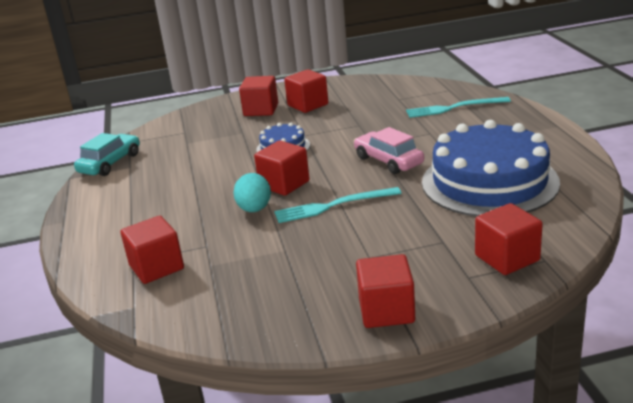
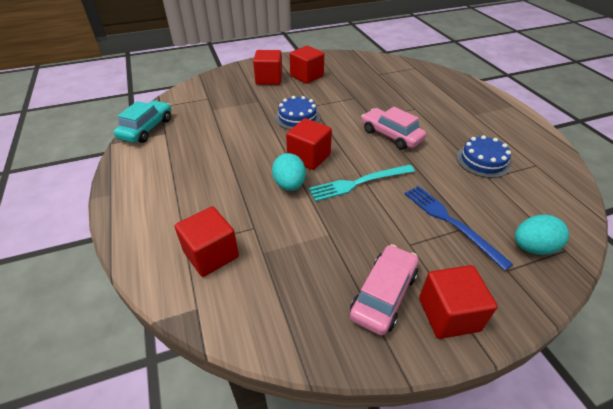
camera: 10 degrees left, 15 degrees up
turquoise fork [406,97,511,118] -> none
blue cake [422,120,560,216] -> blue cake [456,135,511,178], size x0.46
red cube [475,203,543,275] -> turquoise egg [515,215,569,255]
none -> pink car [350,244,419,335]
none -> blue fork [405,186,513,270]

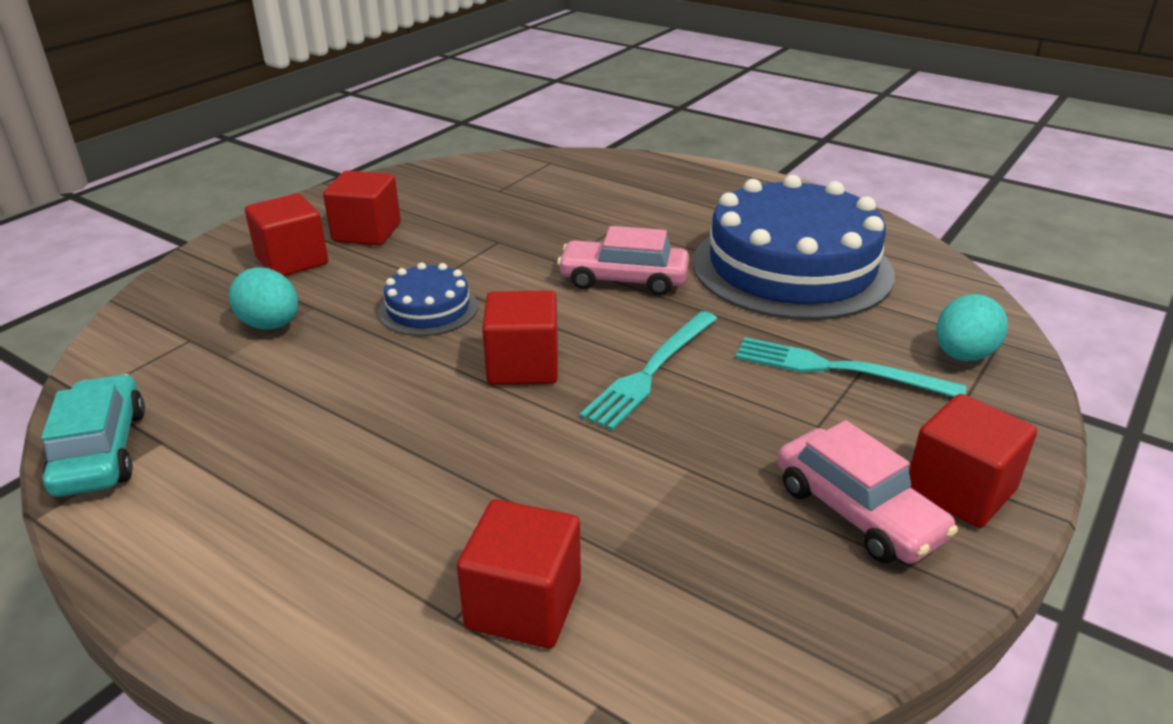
camera: 35 degrees left, 10 degrees down
turquoise egg [272,153,306,191] -> turquoise egg moved to [229,267,298,329]
pink car [350,244,419,335] -> pink car turned 150 degrees clockwise [777,420,958,564]
blue fork [405,186,513,270] -> turquoise fork [736,337,966,397]
blue cake [456,135,511,178] -> blue cake [693,175,895,320], size x2.15

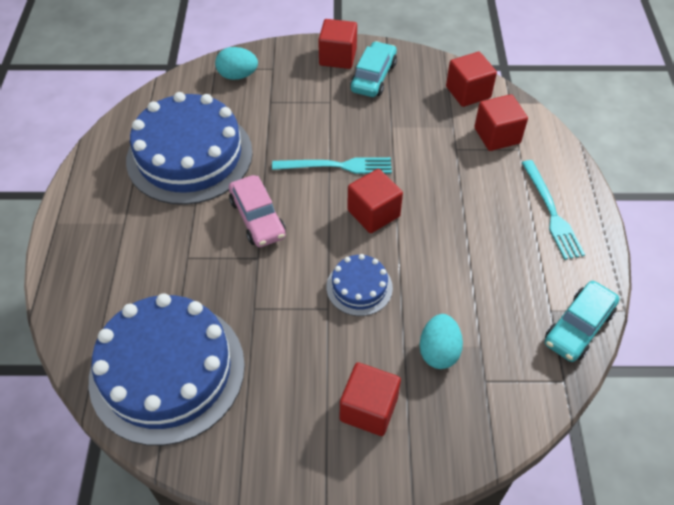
camera: 125 degrees left, 20 degrees up
red cube [323,170,401,246] -> red cube moved to [446,52,497,107]
turquoise fork [736,337,966,397] -> turquoise fork moved to [522,160,585,260]
pink car [777,420,958,564] -> turquoise car [350,41,397,97]
none -> blue cake [89,293,245,446]

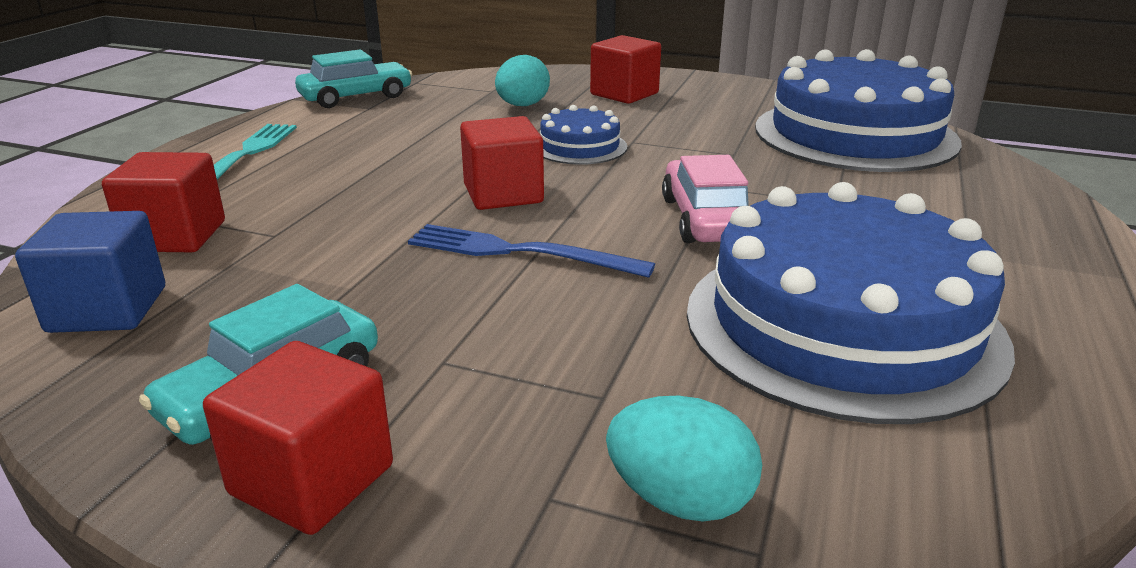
camera: 160 degrees left, 25 degrees down
turquoise fork [272,157,392,174] -> blue fork [408,224,655,278]
red cube [446,52,497,107] -> blue cube [15,211,165,333]

